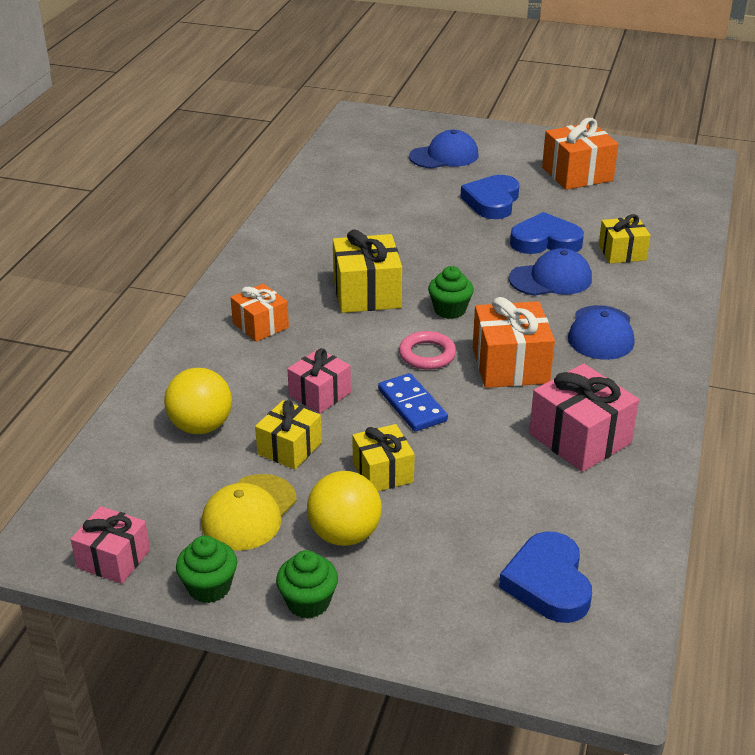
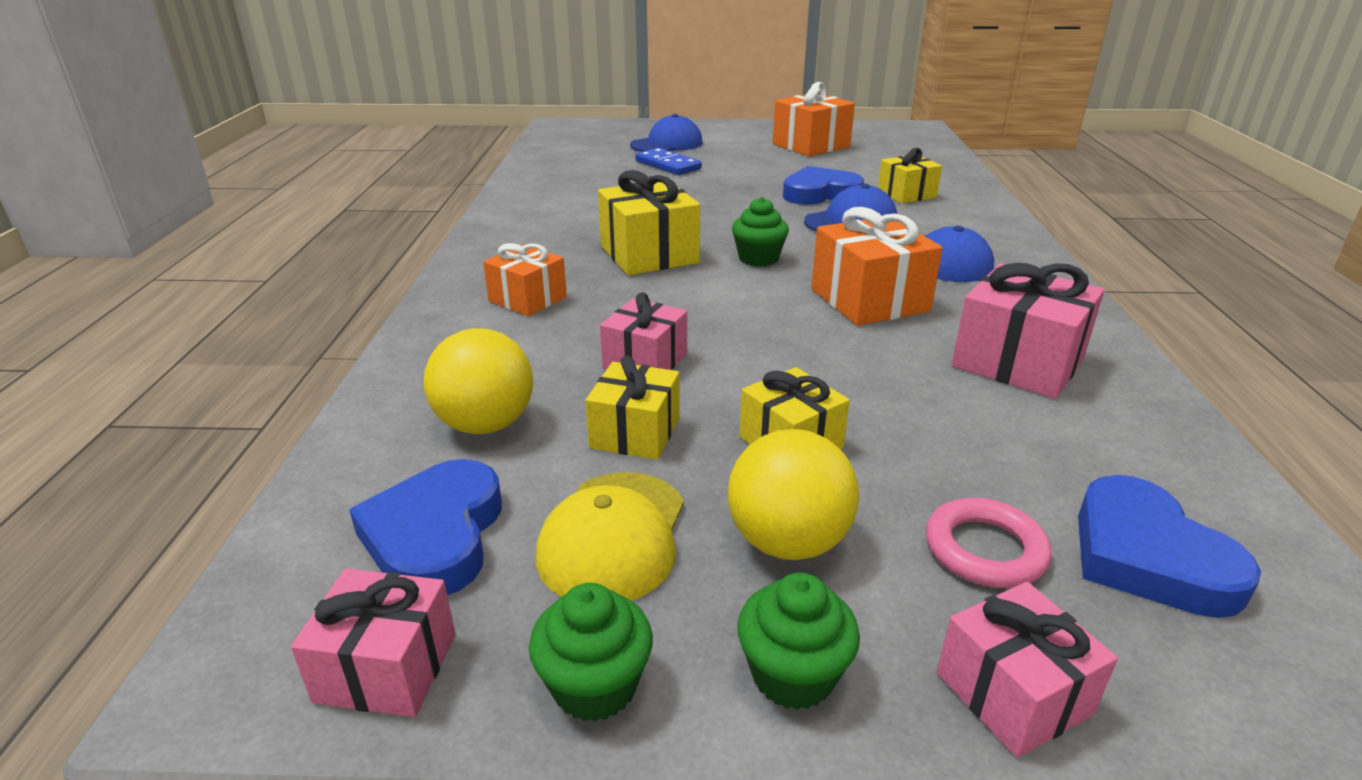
camera: 15 degrees left, 5 degrees down
blue domino [378,373,448,432] -> blue domino moved to [635,148,702,175]
pink ring [399,331,456,370] -> pink ring moved to [926,498,1052,588]
blue heart [461,175,519,219] -> blue heart moved to [349,459,502,595]
none -> pink gift [937,582,1118,758]

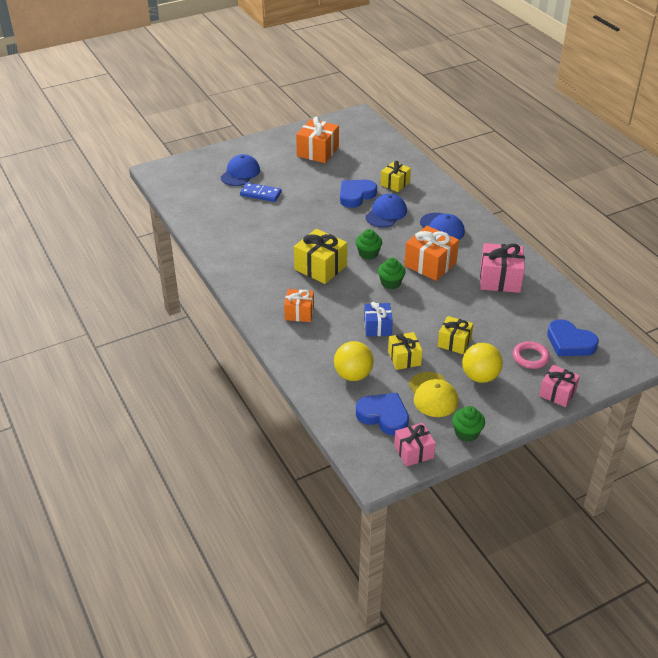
camera: 30 degrees left, 10 degrees up
blue heart [349,459,502,595] -> blue heart turned 150 degrees clockwise [356,393,409,436]
pink gift [600,292,687,370] -> blue gift [364,302,393,337]
green cupcake [737,573,860,710] -> green cupcake moved to [378,258,406,289]

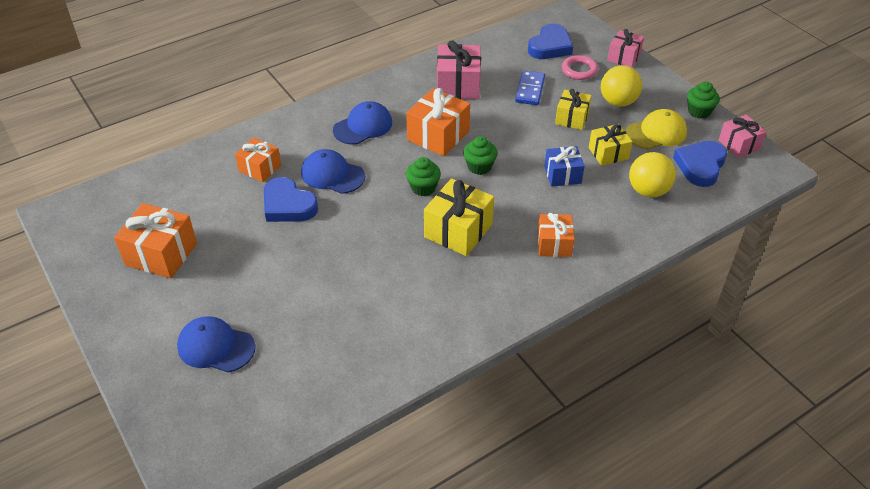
camera: 95 degrees left, 5 degrees up
blue domino [240,183,282,202] -> blue domino moved to [515,70,545,105]
yellow gift [381,161,411,192] -> orange gift [235,137,281,182]

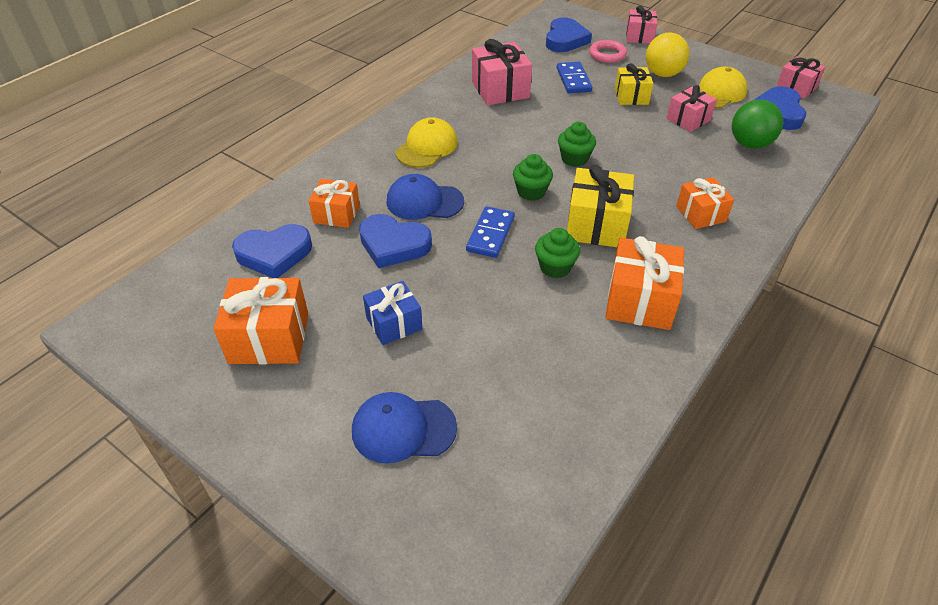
camera: 20 degrees left, 0 degrees up
blue cap [333,101,392,145] -> yellow cap [396,117,458,168]
orange gift [406,88,470,156] -> orange gift moved to [605,236,684,330]
blue gift [544,146,585,187] -> blue gift moved to [363,281,423,345]
yellow gift [589,124,632,166] -> pink gift [667,85,717,132]
yellow ball [629,152,676,197] -> green ball [732,99,783,149]
green cupcake [687,82,720,119] -> green cupcake moved to [535,228,580,278]
none -> blue heart [232,224,312,278]
none -> blue domino [466,206,515,258]

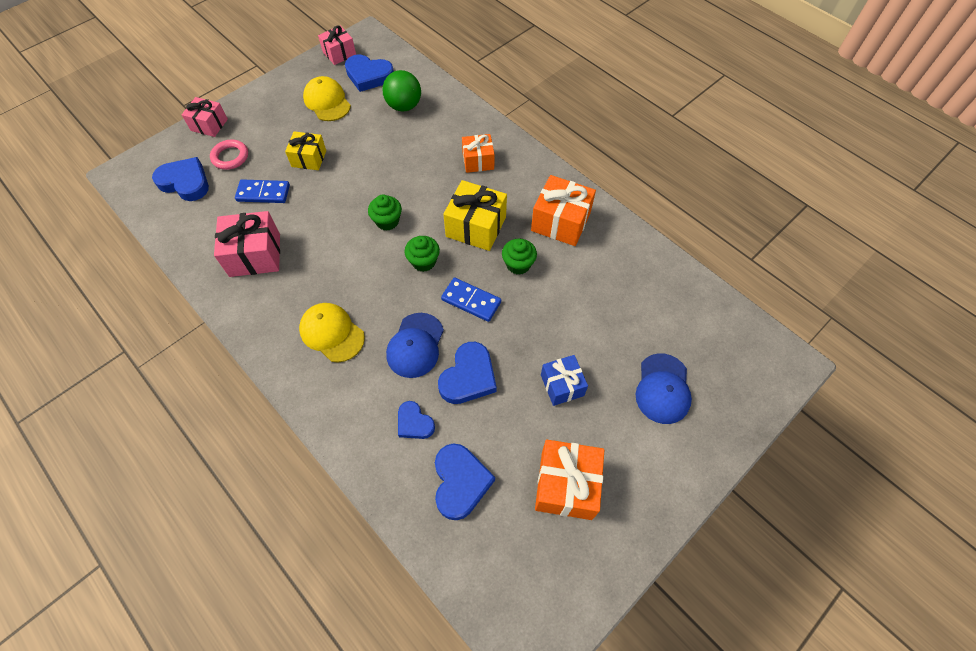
camera: 80 degrees left, 15 degrees up
orange gift [309,179,360,228] -> blue heart [398,401,435,439]
yellow ball [646,33,689,77] -> none
pink gift [667,85,717,132] -> none

